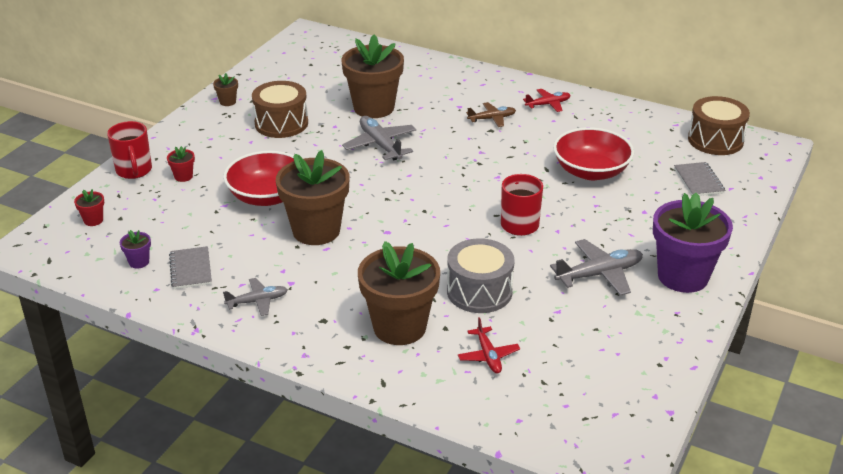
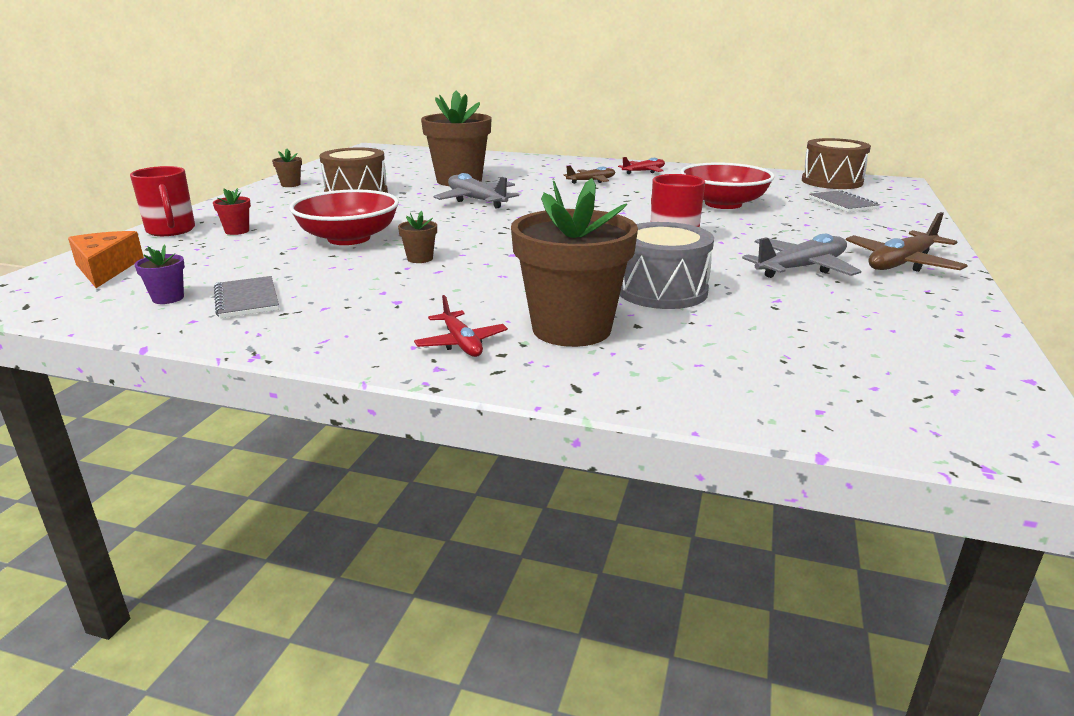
camera: 10 degrees left, 10 degrees down
red flower pot [74,189,104,226] -> orange cheese [68,231,144,288]
grey plane [223,278,288,316] -> none
brown flower pot [276,150,350,245] -> brown flower pot [398,211,437,263], size x0.41
red plane [458,317,520,374] -> red plane moved to [414,295,508,357]
purple flower pot [653,193,733,293] -> brown plane [846,212,968,272]

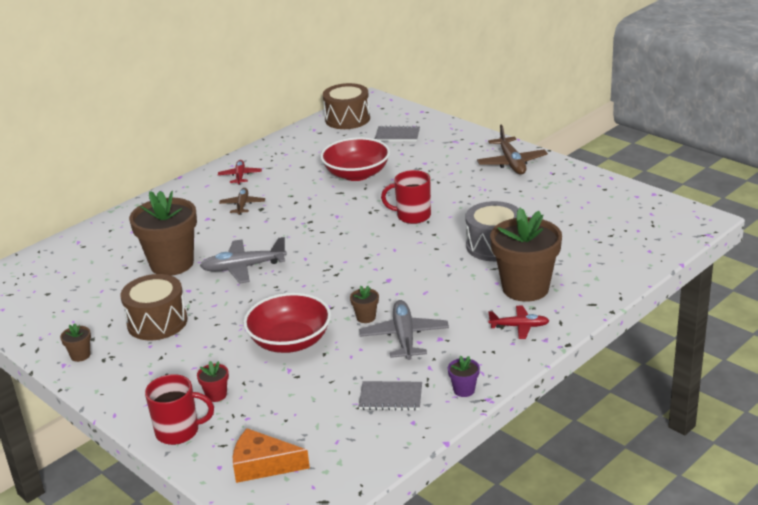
camera: 60 degrees left, 5 degrees up
purple flower pot [134,244,185,304] -> purple flower pot moved to [448,356,480,397]
grey plane [742,234,861,278] -> grey plane moved to [359,300,449,360]

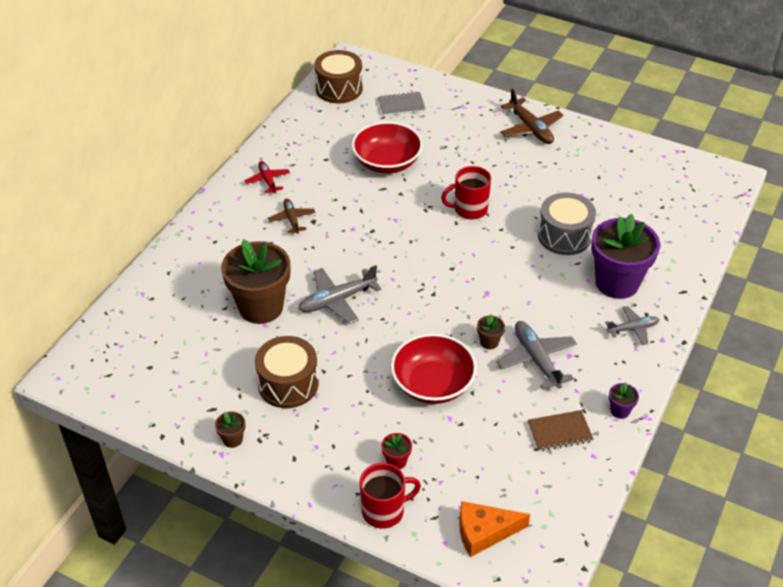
camera: 20 degrees left, 15 degrees up
grey notebook [358,381,422,411] -> brown notebook [528,410,593,451]
red plane [488,306,549,339] -> grey plane [605,306,660,345]
brown flower pot [490,208,562,302] -> purple flower pot [591,214,660,299]

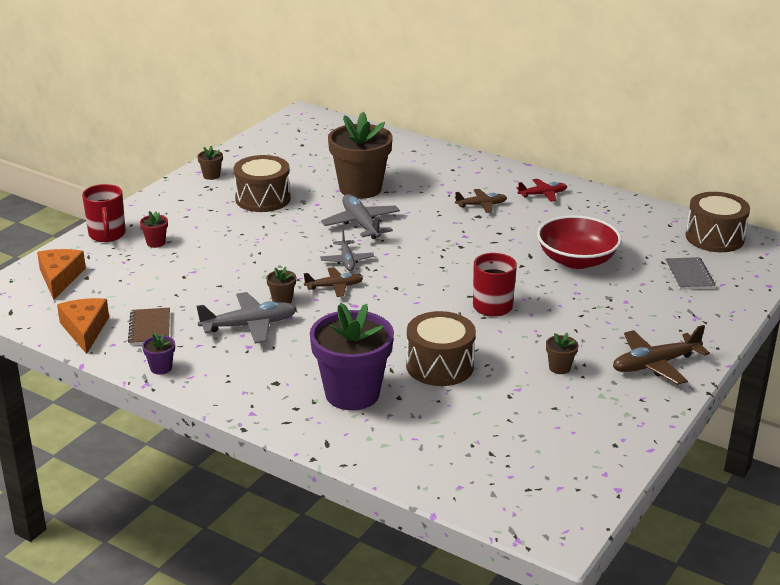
camera: 95 degrees right, 15 degrees down
red bowl [391,333,477,404] -> none
grey drum [538,193,596,255] -> brown drum [406,311,476,386]
grey plane [605,306,660,345] -> grey plane moved to [320,230,374,271]
none -> orange cheese [57,298,109,354]
none -> brown plane [304,267,363,297]
none -> brown flower pot [546,333,578,374]

